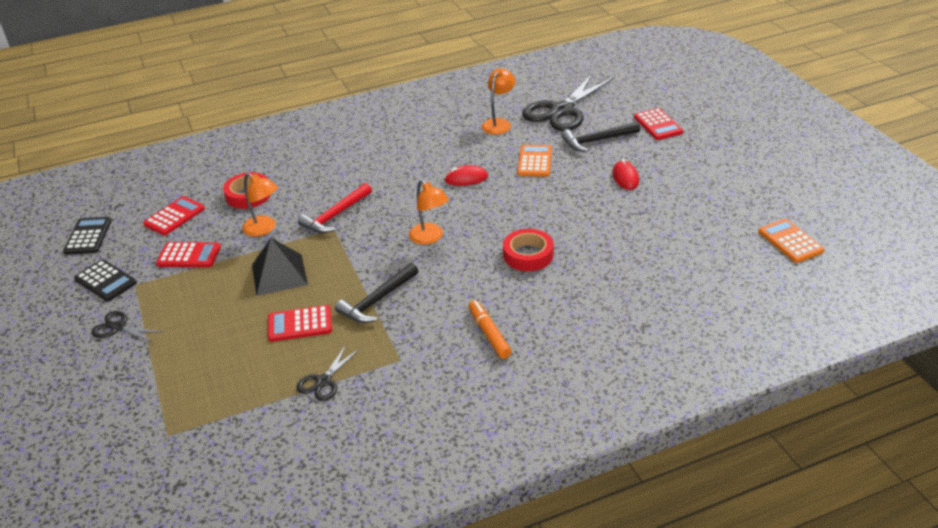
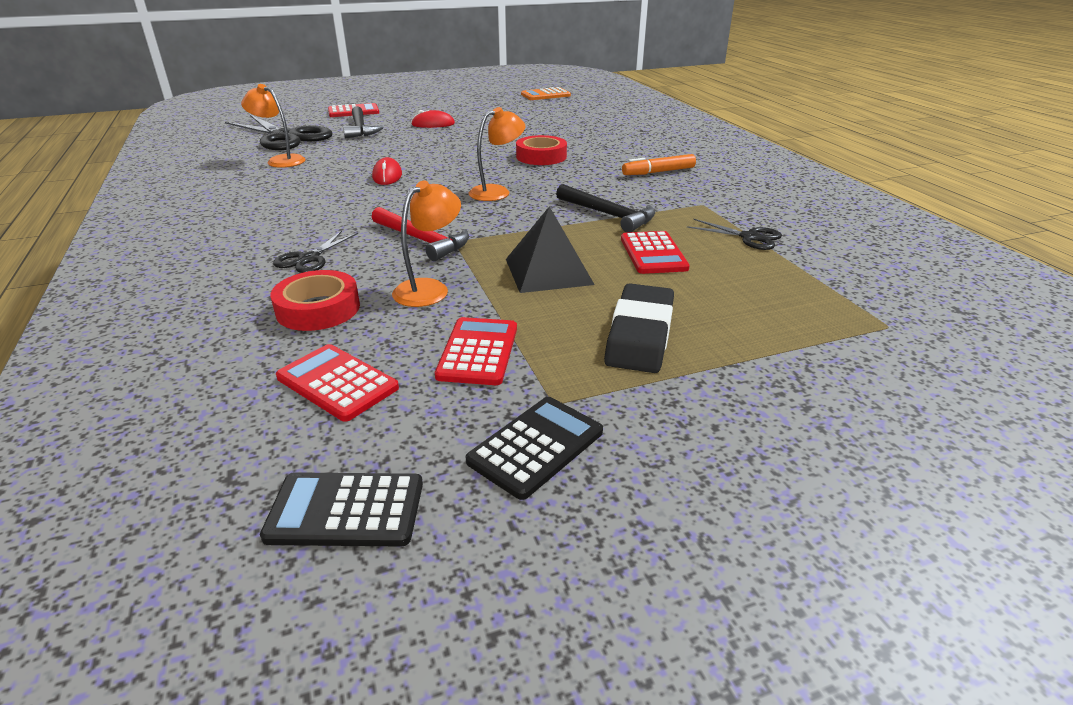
camera: 90 degrees left, 5 degrees down
black scissors [91,311,164,342] -> black scissors moved to [273,231,358,273]
orange calculator [517,145,552,177] -> none
none -> black eraser [604,283,674,373]

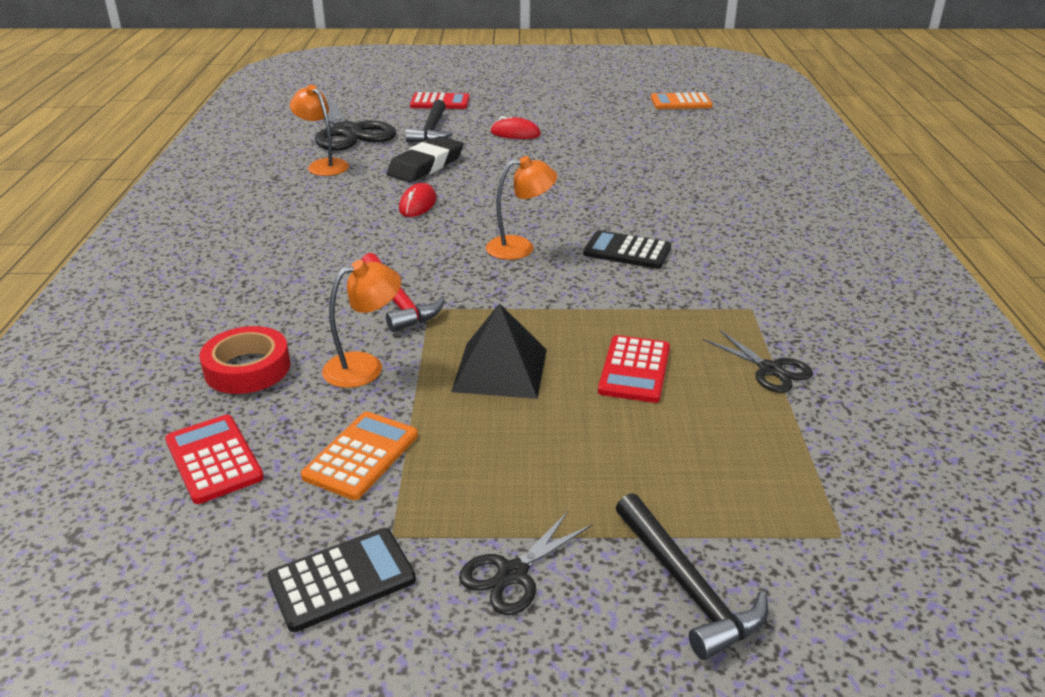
camera: 20 degrees right, 0 degrees up
black calculator [260,472,423,547] -> black calculator moved to [583,230,671,269]
black scissors [273,231,358,273] -> black scissors moved to [459,511,593,615]
red calculator [435,317,517,385] -> orange calculator [301,412,418,500]
red tape [516,135,567,165] -> none
black hammer [556,184,655,233] -> black hammer moved to [616,493,768,660]
black eraser [604,283,674,373] -> black eraser moved to [387,136,464,182]
orange marker [622,154,696,175] -> none

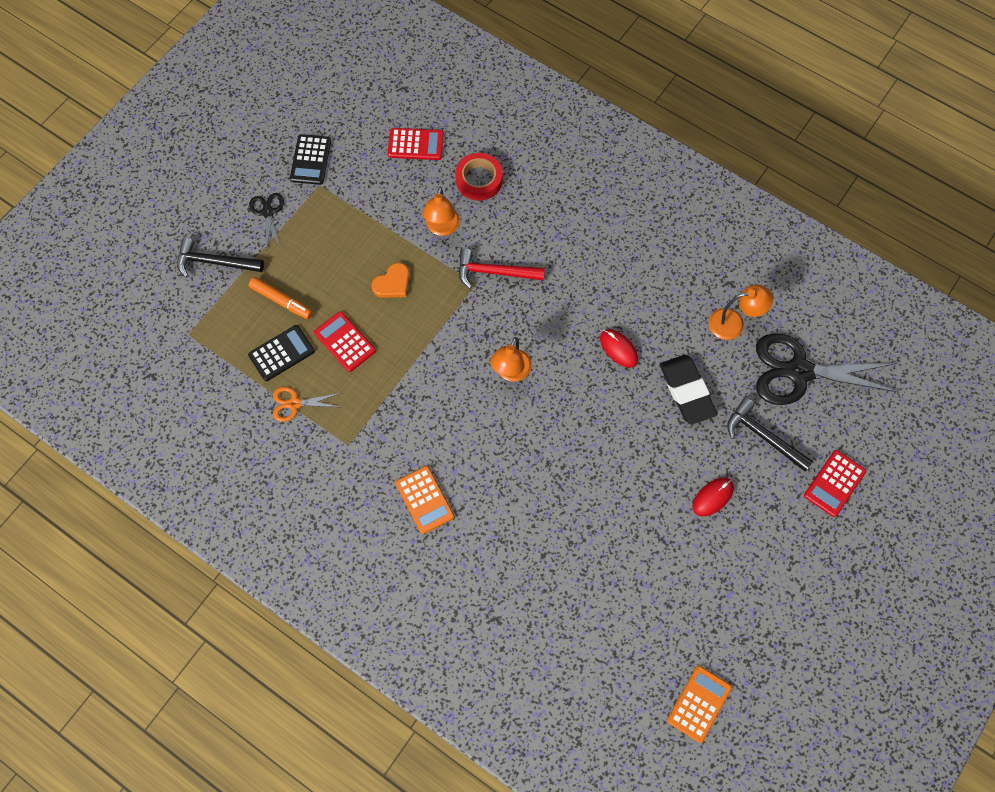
camera: 125 degrees right, 35 degrees up
orange calculator [301,412,418,500] -> orange calculator moved to [395,466,454,534]
black pyramid [451,303,547,399] -> orange heart [371,263,410,298]
black calculator [583,230,671,269] -> black calculator moved to [248,325,315,381]
black scissors [703,329,813,393] -> orange scissors [273,387,341,422]
none -> orange marker [249,277,313,319]

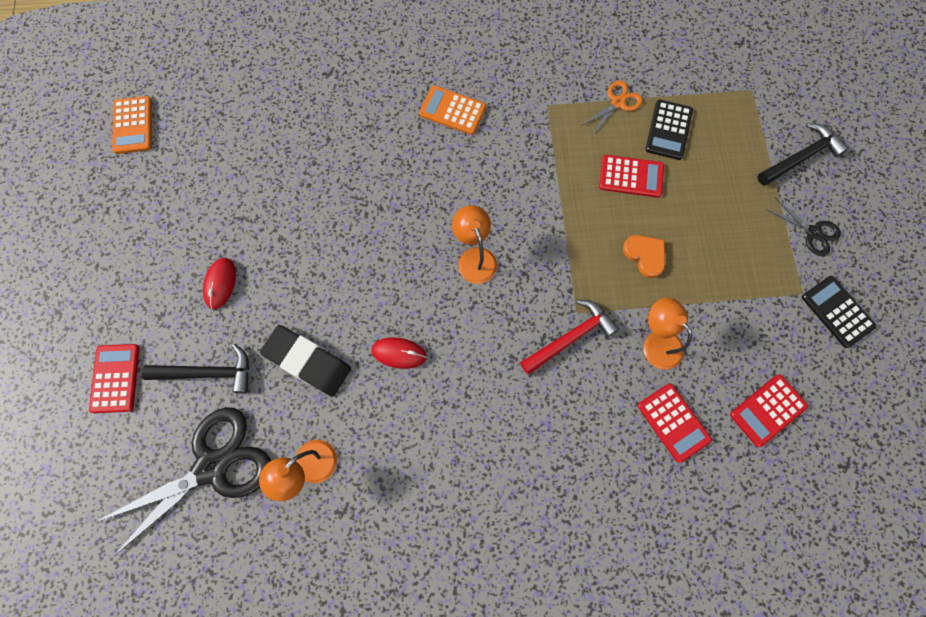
camera: 140 degrees right, 5 degrees up
orange marker [249,277,313,319] -> none
orange heart [371,263,410,298] -> orange heart turned 135 degrees clockwise [623,235,665,278]
red tape [455,153,503,201] -> red calculator [638,383,712,463]

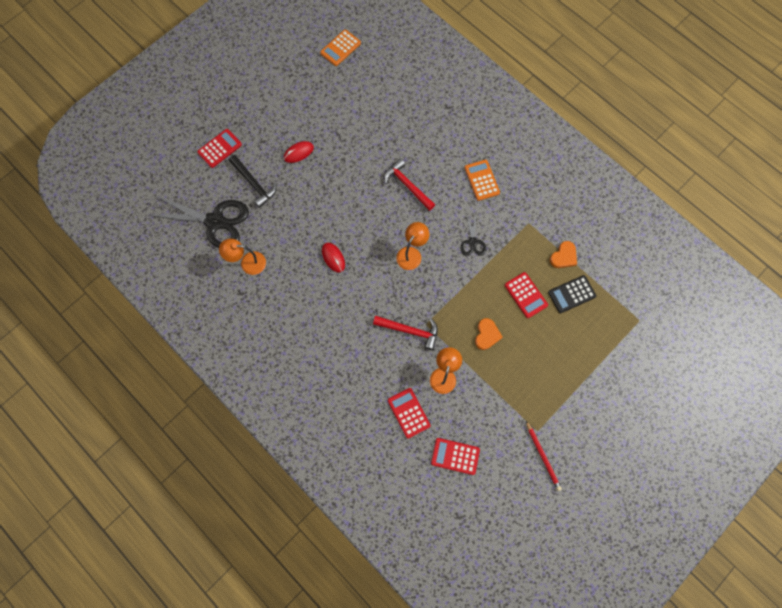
camera: 50 degrees right, 0 degrees up
black eraser [260,325,351,396] -> none
orange scissors [581,80,643,136] -> orange heart [550,241,577,268]
red calculator [638,383,712,463] -> red calculator turned 135 degrees clockwise [388,388,430,439]
black hammer [757,123,849,186] -> none
black scissors [766,197,841,256] -> black scissors moved to [461,213,486,256]
black calculator [802,276,876,348] -> red pencil [526,421,562,491]
none -> red hammer [384,159,435,211]

